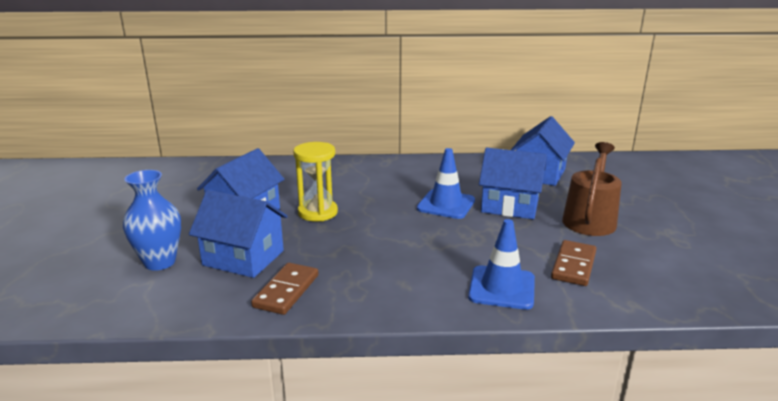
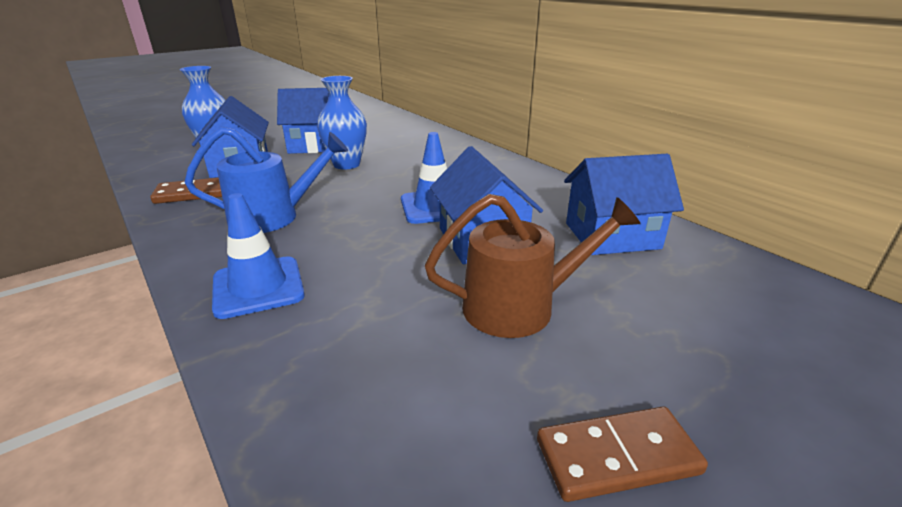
camera: 55 degrees right, 5 degrees up
yellow hourglass [293,142,338,222] -> blue vase [317,76,367,170]
brown domino [551,240,597,286] -> brown domino moved to [537,407,708,502]
none -> blue watering can [184,127,348,233]

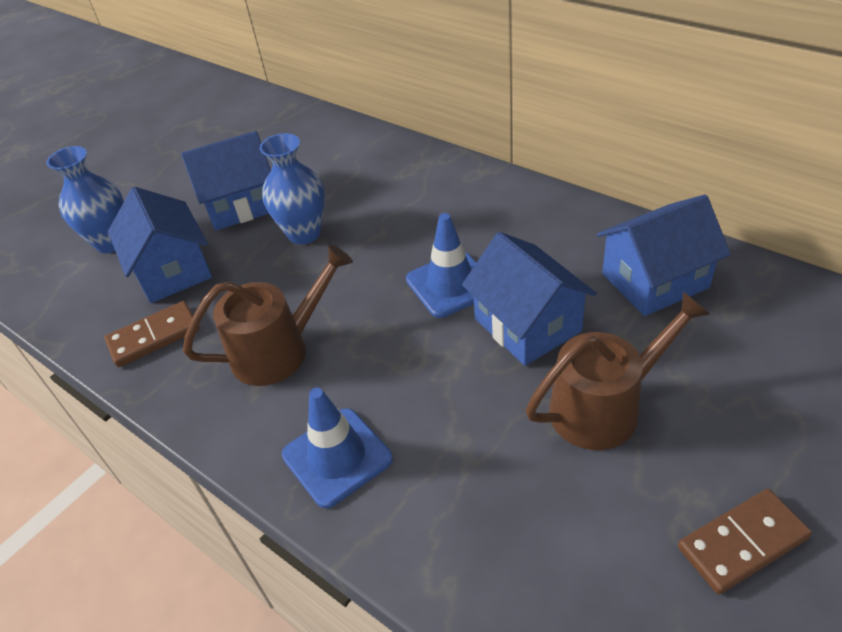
camera: 10 degrees left, 15 degrees up
blue watering can [184,127,348,233] -> brown watering can [183,244,353,386]

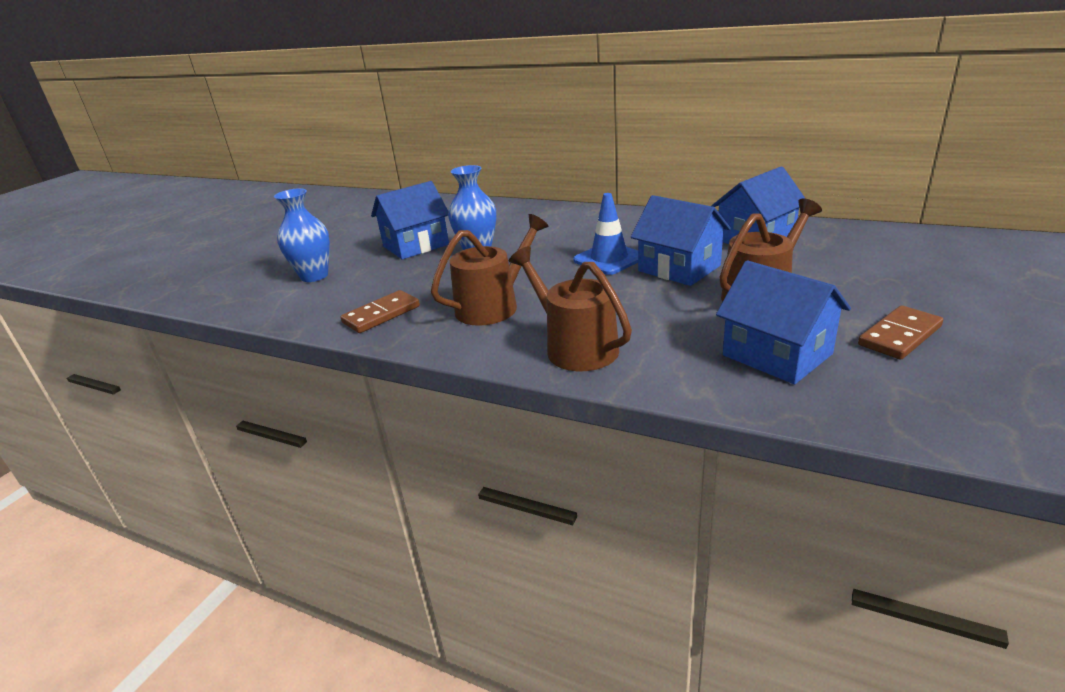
camera: 15 degrees left, 15 degrees down
blue house [108,187,212,303] -> blue house moved to [716,260,851,384]
blue traffic cone [282,387,393,508] -> brown watering can [509,246,632,371]

